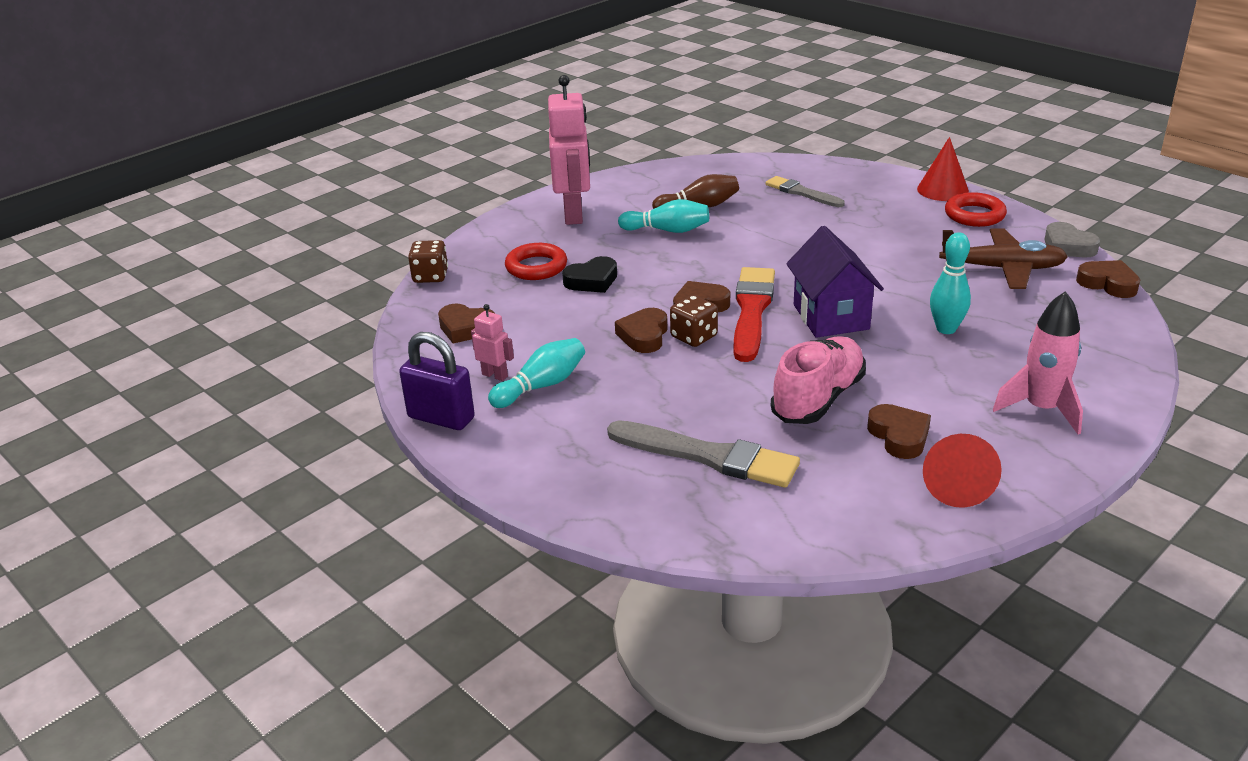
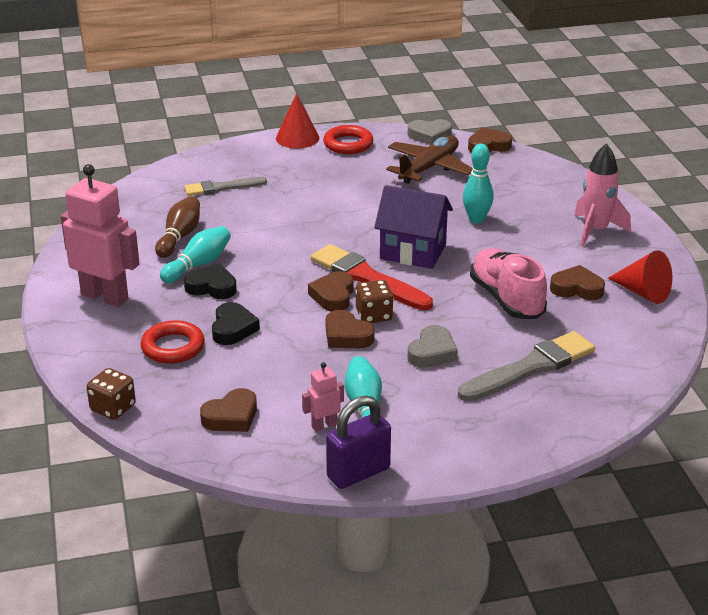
camera: 60 degrees left, 0 degrees up
none -> black heart [184,264,237,299]
none -> grey heart [407,325,458,368]

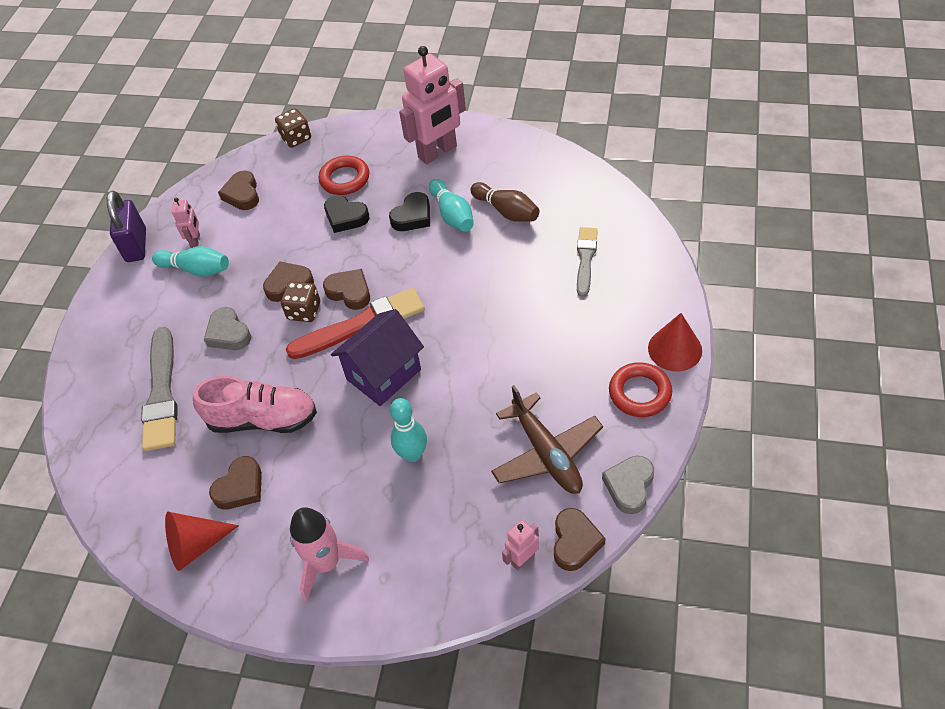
camera: 120 degrees right, 20 degrees up
none -> pink robot [502,520,539,570]

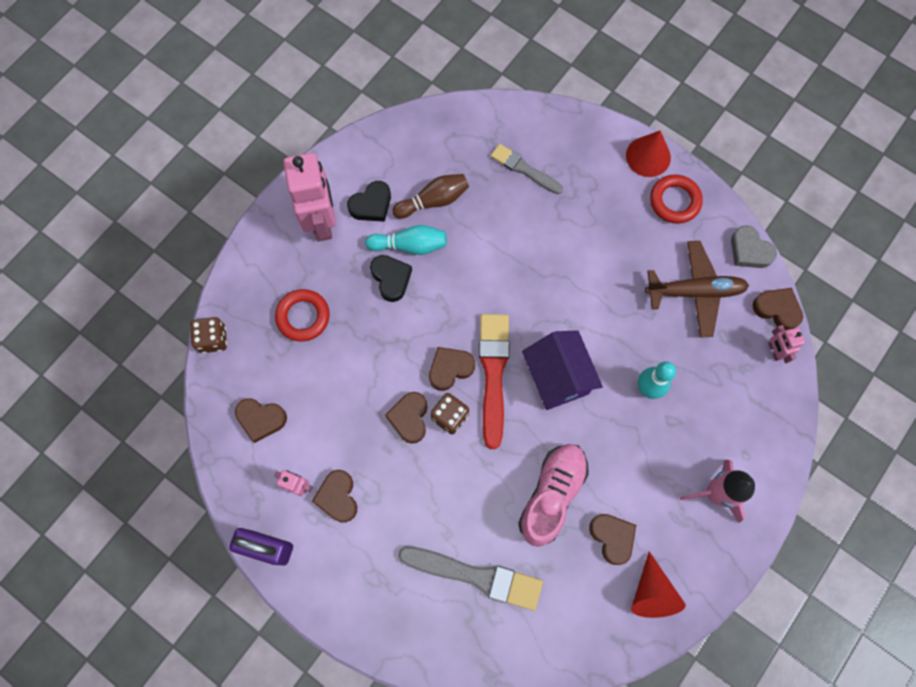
camera: 70 degrees left, 20 degrees up
turquoise bowling pin [152,246,229,277] -> brown heart [312,470,357,522]
grey heart [204,307,251,350] -> none
black heart [324,196,369,233] -> black heart moved to [347,181,391,222]

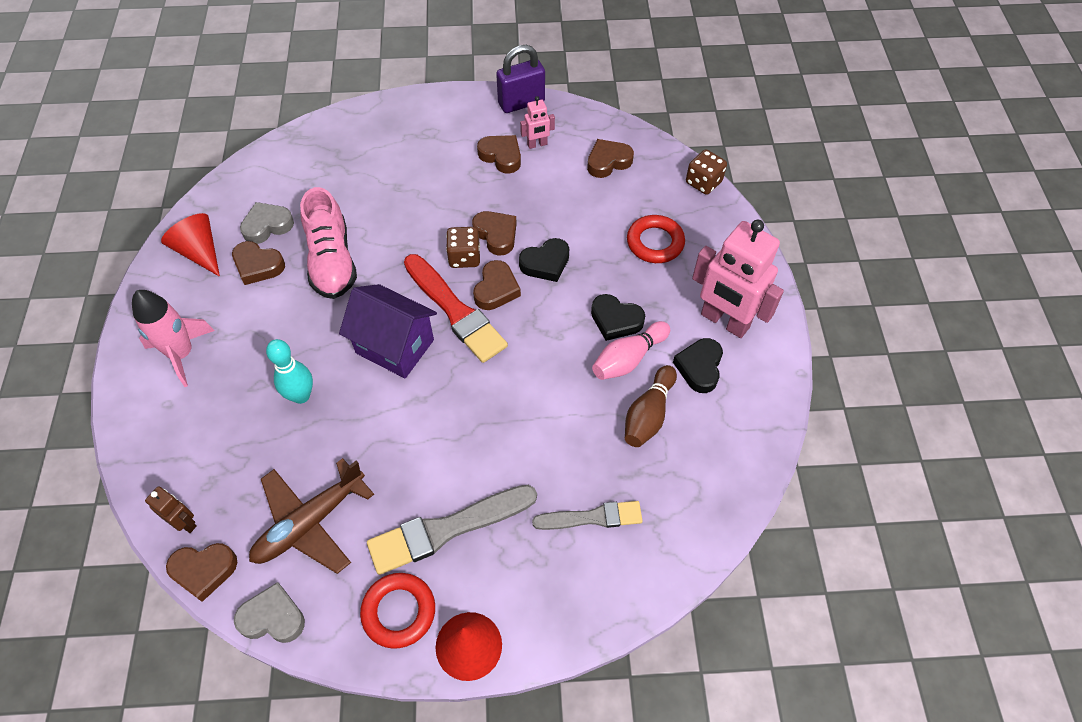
camera: 140 degrees right, 15 degrees down
turquoise bowling pin [365,225,447,255] -> pink bowling pin [592,321,670,380]
grey brush [398,546,543,611] -> grey brush moved to [367,485,537,575]
pink robot [768,325,805,363] -> brown robot [145,487,197,533]
none -> grey heart [240,202,294,244]
none -> black heart [519,238,569,282]

